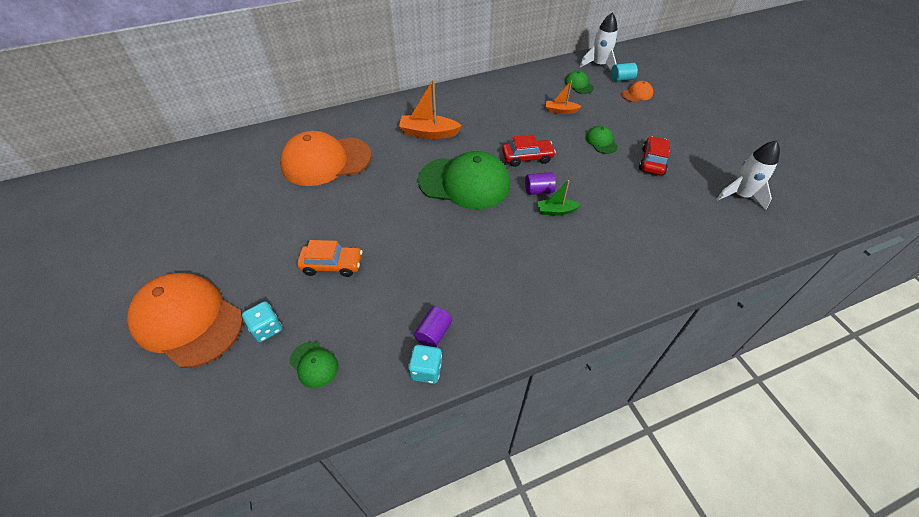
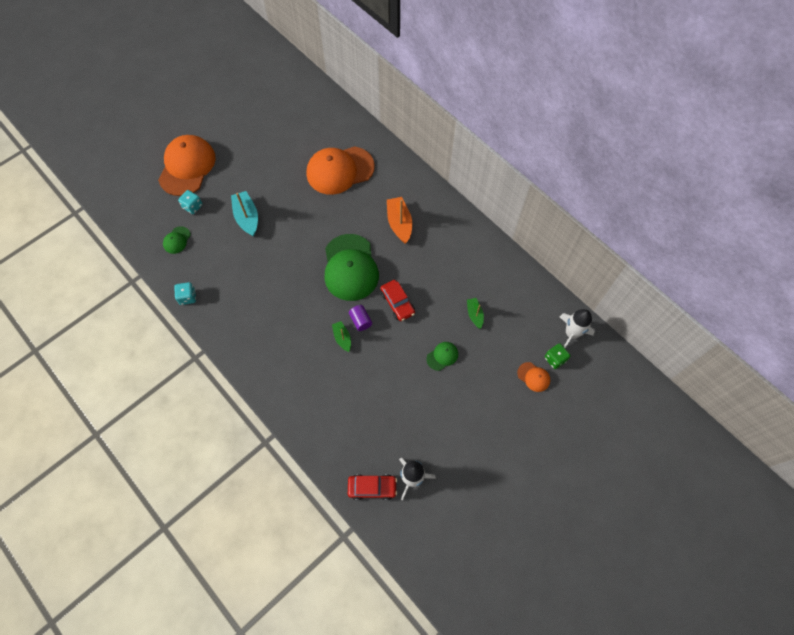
camera: 70 degrees right, 15 degrees up
orange cap [280,131,372,186] -> orange cap turned 75 degrees counterclockwise [306,146,375,195]
orange car [297,240,362,277] -> turquoise boat [231,191,258,237]
purple cylinder [414,307,452,347] -> none
orange boat [546,80,582,114] -> green boat [467,298,484,329]
green cap [565,71,594,94] -> none
turquoise cylinder [611,63,638,82] -> green dice [544,343,570,369]
red car [639,136,670,175] -> red car moved to [348,474,397,500]

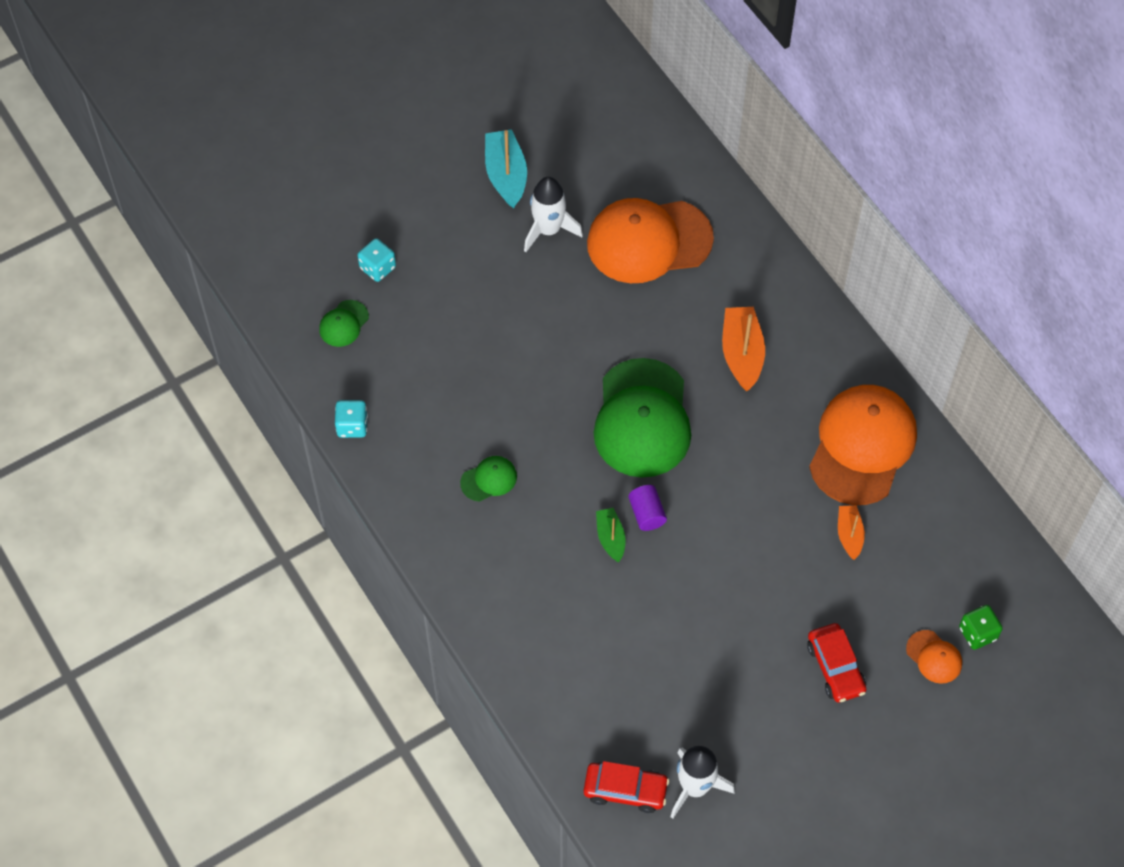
camera: 10 degrees right, 5 degrees down
orange cap [158,135,216,196] -> orange cap moved to [809,385,917,505]
turquoise boat [231,191,258,237] -> turquoise boat moved to [485,129,527,208]
red car [381,280,415,321] -> red car moved to [807,623,866,703]
green cap [426,342,458,371] -> green cap moved to [460,456,517,502]
green boat [467,298,484,329] -> orange boat [838,505,865,560]
white rocket [560,309,595,348] -> white rocket moved to [524,177,583,252]

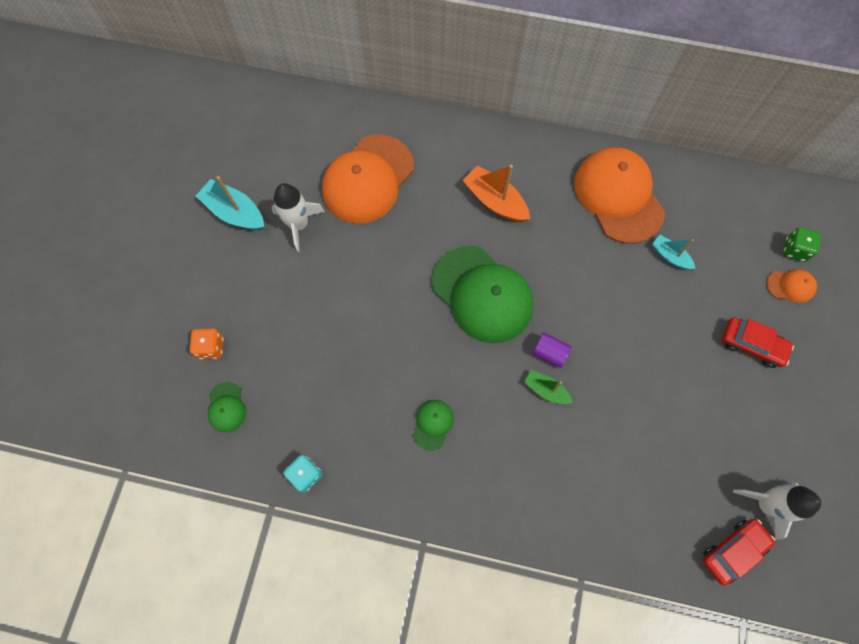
camera: 45 degrees left, 10 degrees up
turquoise dice [357,238,396,282] -> orange dice [190,329,224,359]
orange boat [838,505,865,560] -> turquoise boat [652,235,695,270]

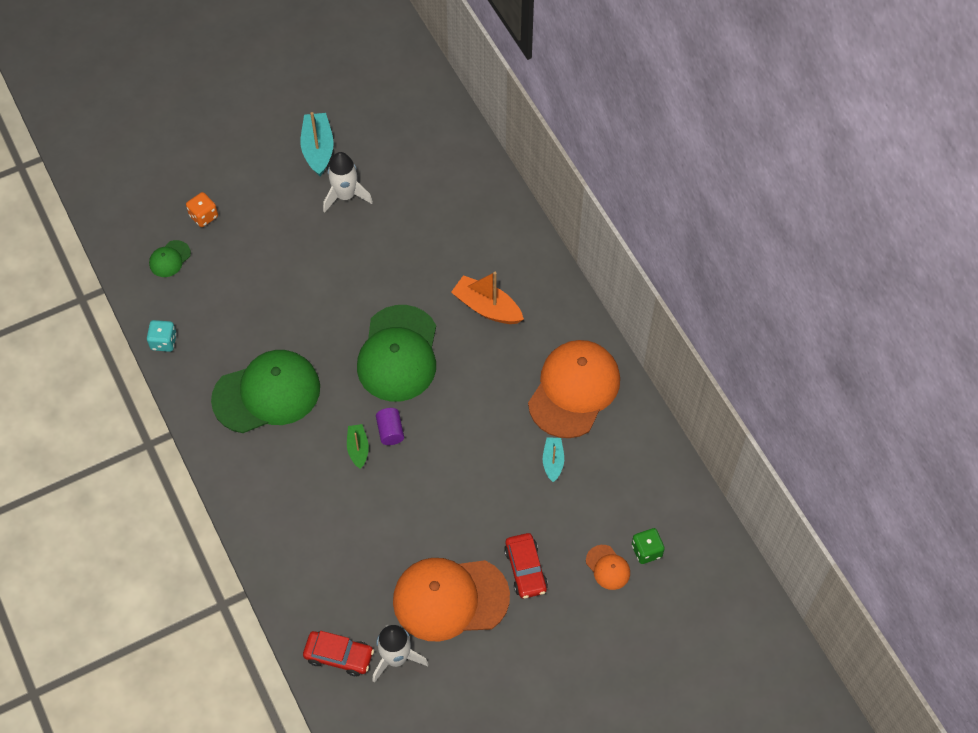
camera: 50 degrees right, 10 degrees down
orange cap [322,134,414,224] -> orange cap moved to [393,558,510,641]
green cap [413,400,454,451] -> green cap [211,350,320,433], size x2.31
orange boat [462,165,530,222] -> orange boat turned 60 degrees counterclockwise [451,272,524,324]

